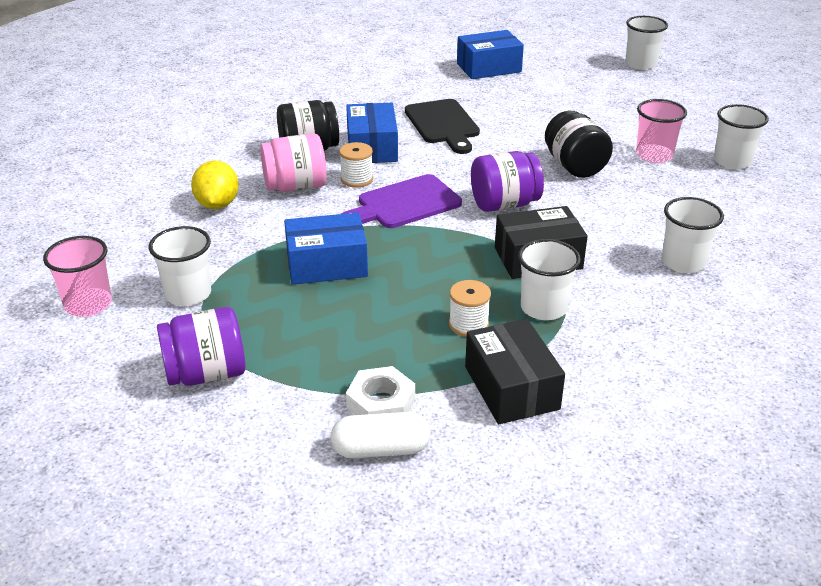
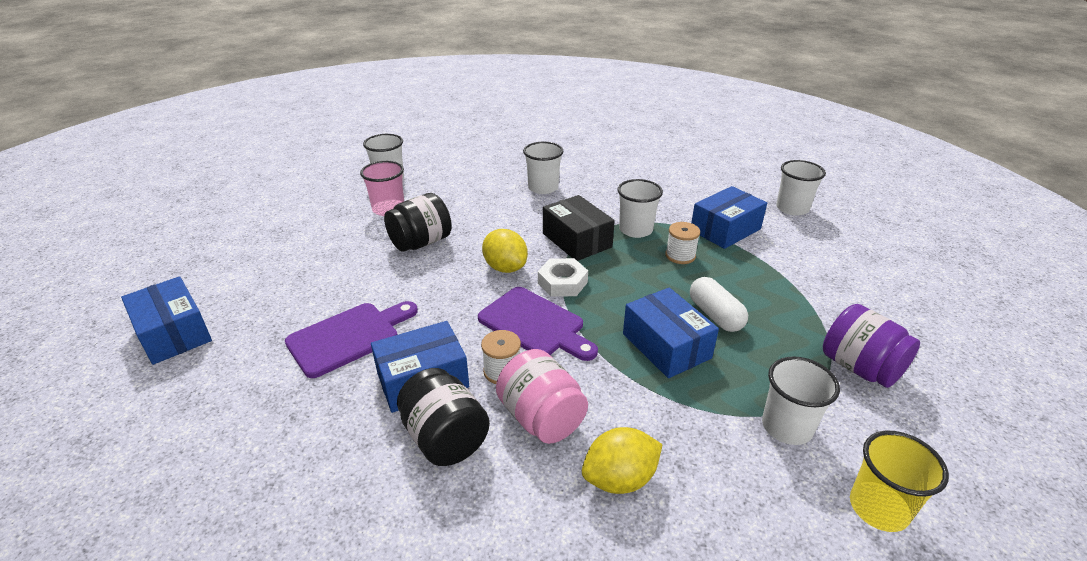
camera: 110 degrees left, 0 degrees up
pink cup [43,236,112,317] -> yellow cup [850,431,949,532]
white capsule [331,412,430,458] -> white capsule moved to [690,277,748,332]
white nut [346,366,415,415] -> white nut moved to [538,258,588,297]
black cutting board [405,99,480,154] -> purple cutting board [285,301,418,378]
black box [465,319,565,424] -> blue box [691,186,767,249]
purple jar [471,151,544,212] -> yellow lemon [482,229,528,273]
white cup [625,16,668,70] -> white cup moved to [776,160,826,216]

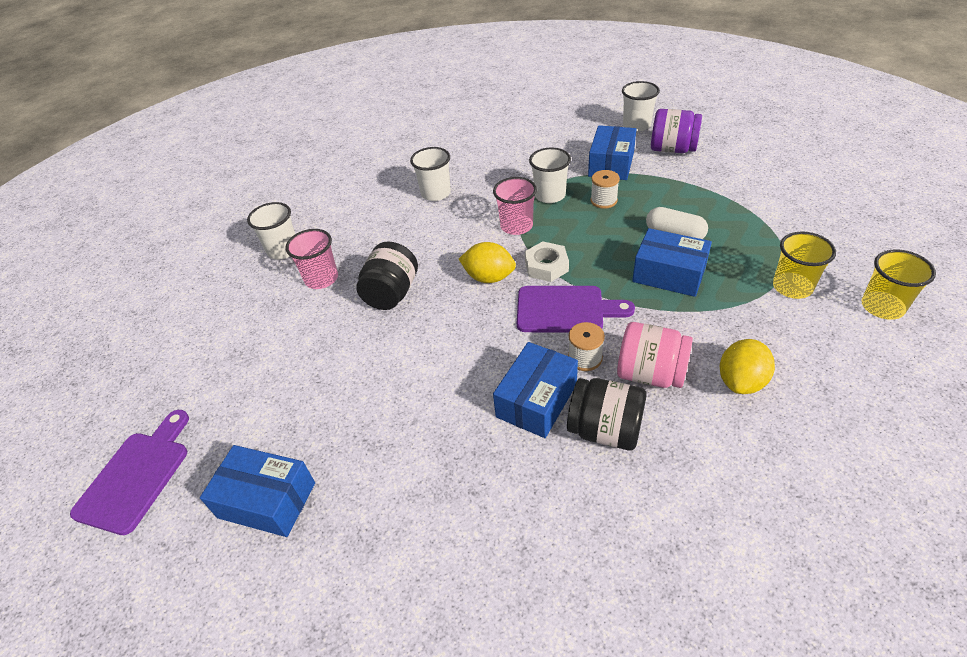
camera: 30 degrees left, 10 degrees up
purple cutting board [285,301,418,378] -> purple cutting board moved to [70,410,189,535]
black box [543,195,615,261] -> pink cup [493,177,537,235]
white cup [762,356,840,445] -> yellow cup [773,231,836,299]
purple jar [823,304,920,388] -> purple jar moved to [651,109,702,153]

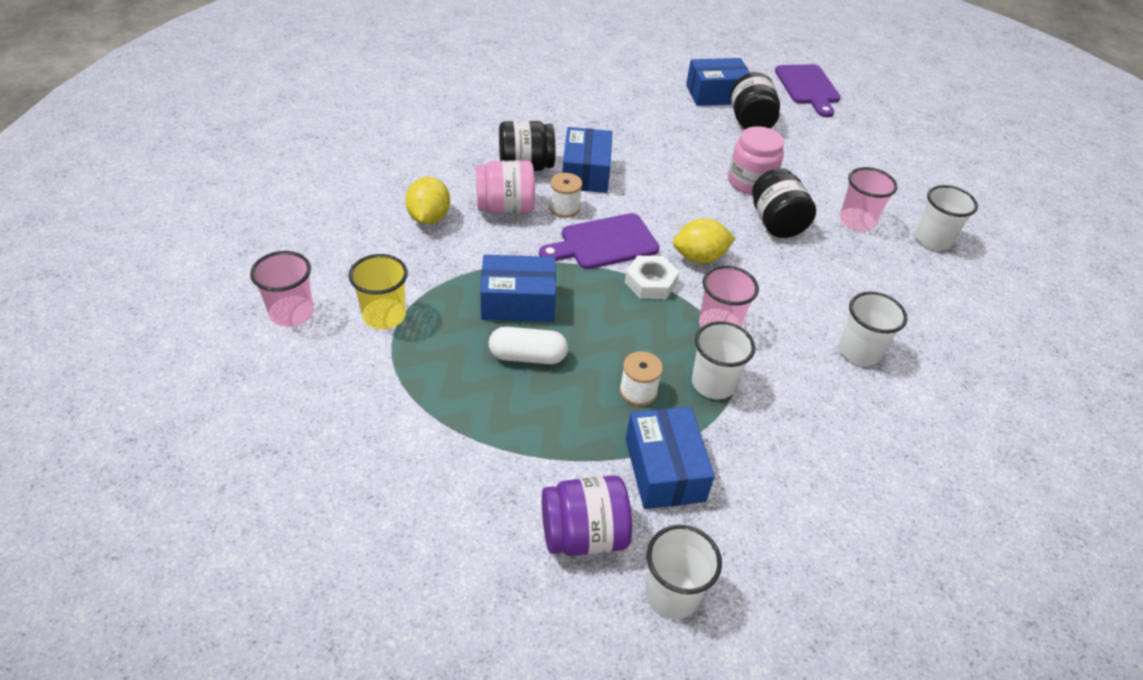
camera: 145 degrees right, 0 degrees up
yellow cup [862,250,936,320] -> pink cup [250,251,314,327]
none -> pink jar [728,126,784,194]
none -> black jar [730,72,780,129]

